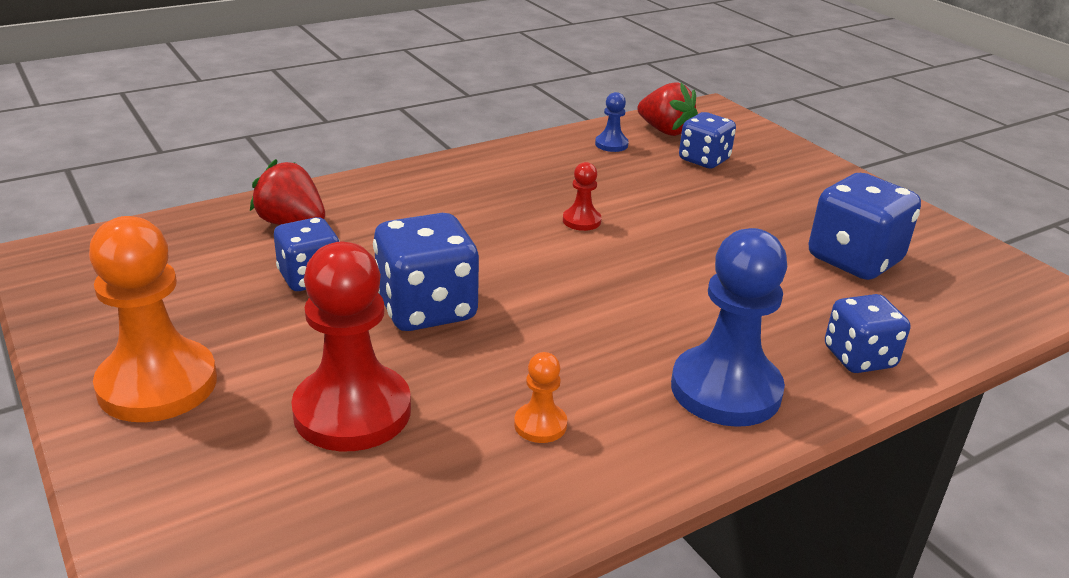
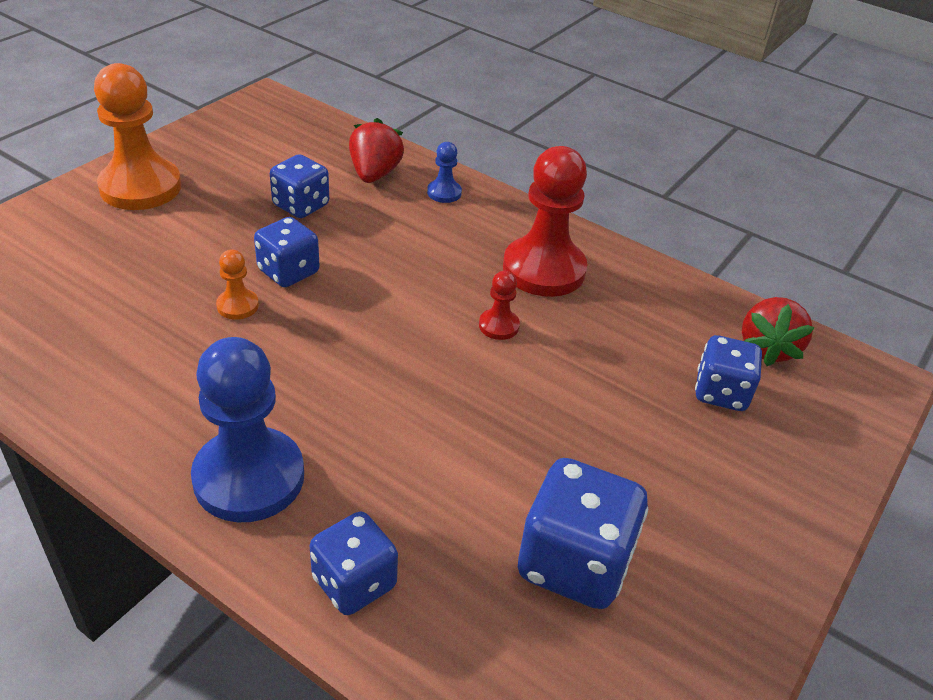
camera: 65 degrees right, 10 degrees up
red pawn [291,242,411,451] -> red pawn moved to [503,146,587,297]
blue dice [373,213,479,331] -> blue dice [254,217,319,287], size x0.65
orange pawn [514,352,567,443] -> orange pawn moved to [216,249,259,320]
blue pawn [595,92,629,152] -> blue pawn moved to [427,142,462,203]

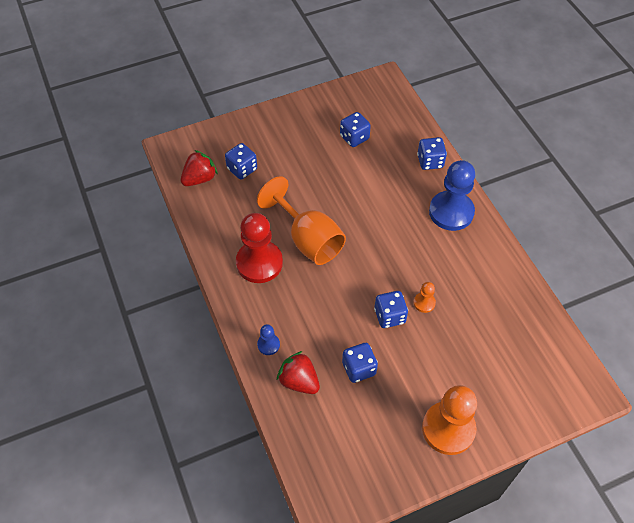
camera: 145 degrees left, 15 degrees up
red strawberry [349,118,404,183] -> red strawberry turned 90 degrees clockwise [277,351,320,394]
red pawn [479,271,520,340] -> orange goblet [257,176,346,265]
blue dice [518,458,648,609] -> blue dice [340,112,371,147], size x0.65

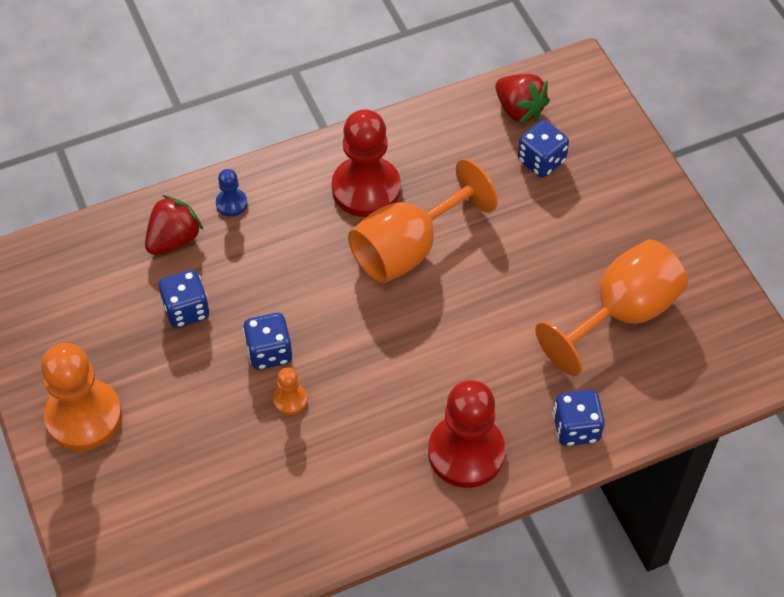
camera: 90 degrees right, 0 degrees up
blue dice [340,112,371,147] -> orange goblet [535,239,688,376]
blue pawn [429,160,475,231] -> red pawn [428,380,505,488]

